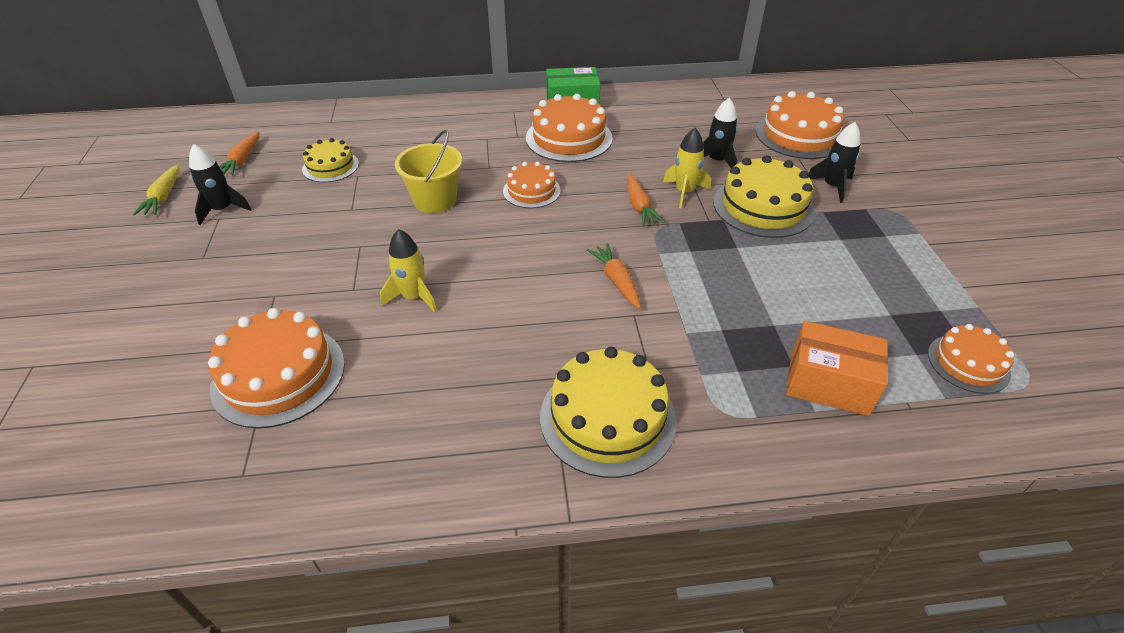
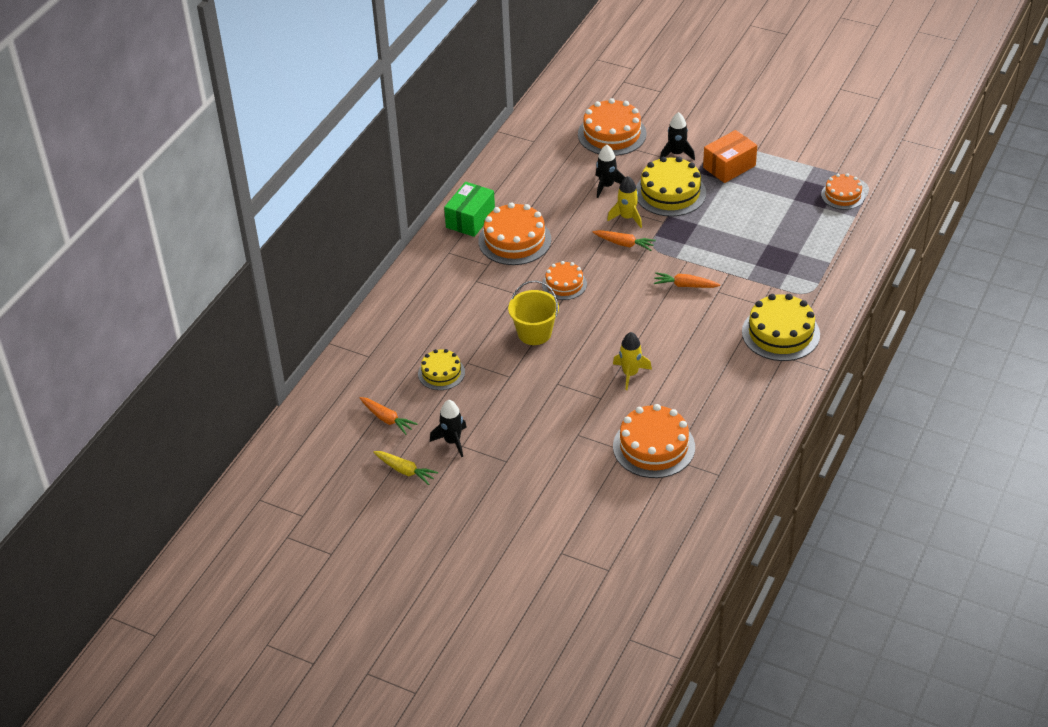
camera: 55 degrees left, 0 degrees up
orange box [786,321,888,416] -> orange box moved to [703,130,757,183]

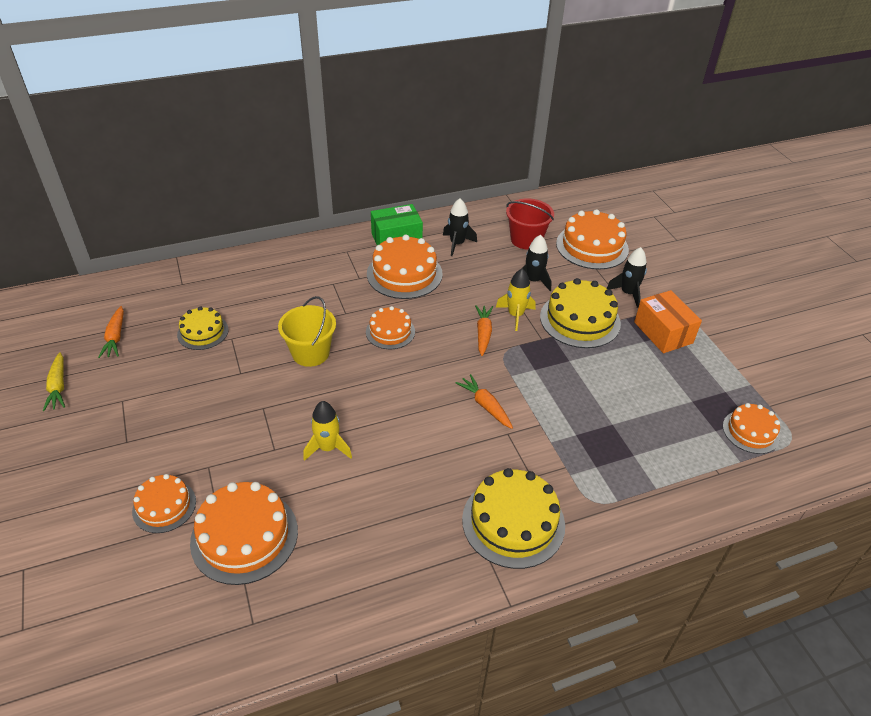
camera: 40 degrees right, 0 degrees up
black rocket [430,400,467,457] -> black rocket moved to [443,198,477,256]
orange carrot [592,230,656,251] -> orange carrot turned 150 degrees counterclockwise [475,305,493,356]
orange box [703,130,757,183] -> orange box turned 60 degrees clockwise [634,290,702,353]
none -> orange cake [132,474,196,533]
none -> red bucket [506,198,554,250]

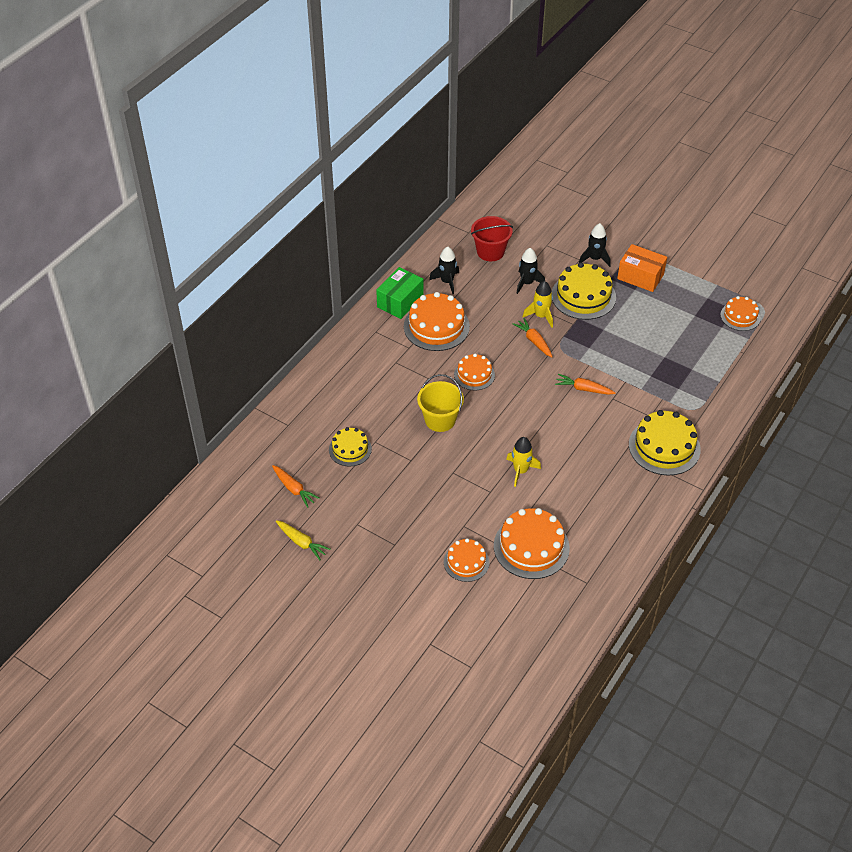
camera: 35 degrees left, 5 degrees up
orange cake [556,209,629,269] -> none

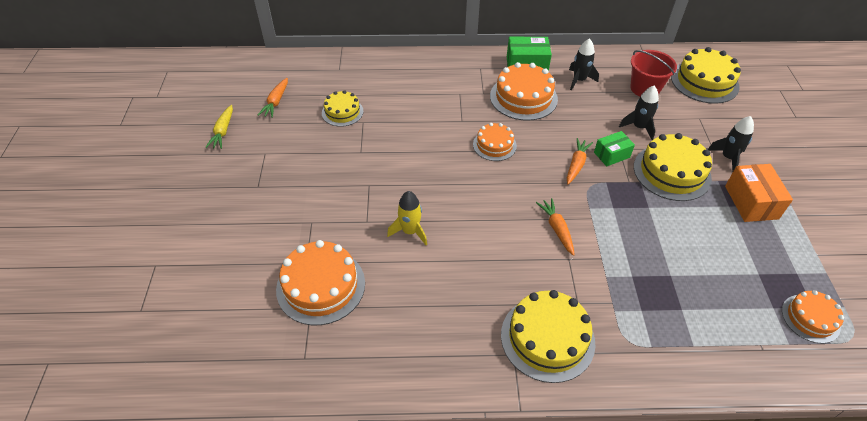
camera: 55 degrees right, 0 degrees up
yellow bucket [417,374,464,432] -> none
orange cake [444,538,489,582] -> none
yellow rocket [523,281,553,327] -> green box [594,131,635,166]
none -> yellow cake [671,47,741,104]

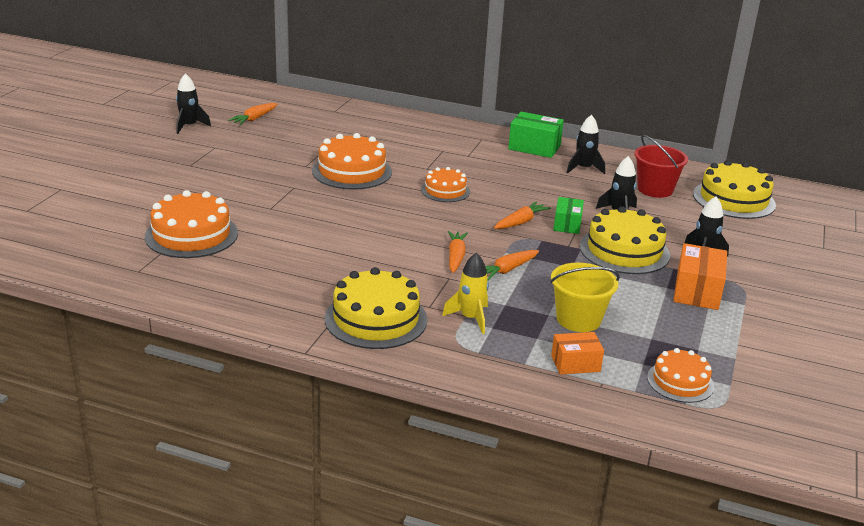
camera: 20 degrees right, 20 degrees down
yellow carrot [205,105,233,149] -> black rocket [176,73,211,134]
yellow cake [322,90,364,127] -> none
yellow rocket [387,191,427,245] -> yellow rocket moved to [442,253,489,334]
orange cake [490,62,558,121] -> orange cake moved to [312,133,392,190]
green box [594,131,635,166] -> green box turned 75 degrees counterclockwise [553,197,584,234]
none -> orange carrot [485,250,539,281]
none -> yellow bucket [550,263,620,332]
none -> orange box [551,332,604,375]

